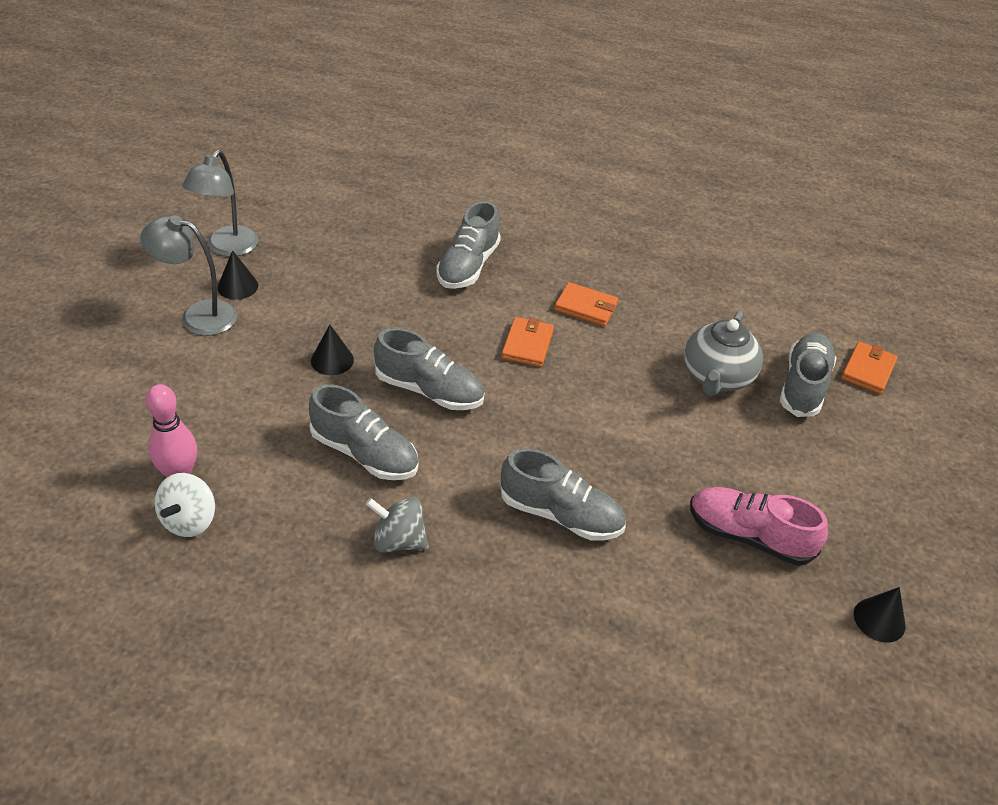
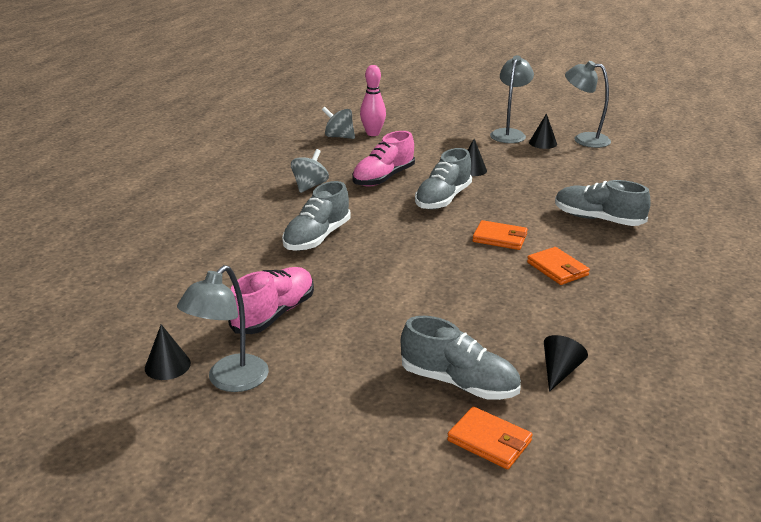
camera: 100 degrees right, 15 degrees down
white spinning top [155,473,215,537] -> grey spinning top [322,107,355,139]
grey shoe [309,384,418,480] -> pink shoe [352,131,415,187]
orange wallet [554,282,618,326] -> orange wallet turned 60 degrees counterclockwise [527,247,590,285]
grey teapot [684,311,763,396] -> none
none -> grey lamp [177,265,269,392]
none -> black cone [544,335,588,392]

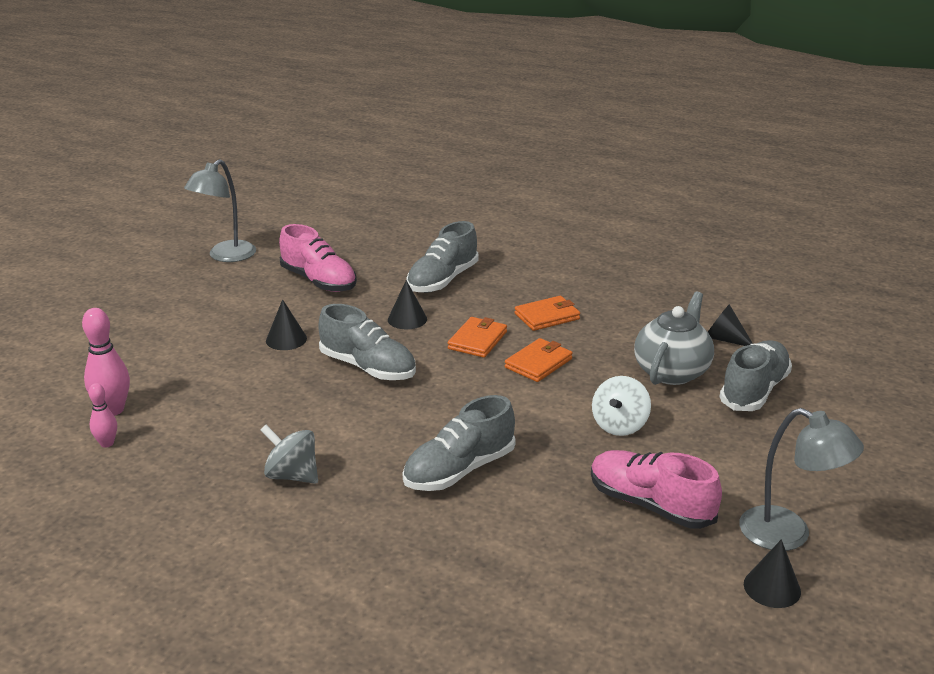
camera: 85 degrees left, 0 degrees up
grey shoe [282,181,351,251] -> grey shoe turned 105 degrees clockwise [403,395,516,491]
grey spinning top [322,107,355,139] -> pink bowling pin [88,383,117,448]
pink shoe [352,131,415,187] -> pink shoe moved to [279,224,357,292]
orange wallet [447,407,533,470] -> orange wallet moved to [505,338,573,382]
grey lamp [490,55,534,143] -> none
black cone [529,113,557,149] -> black cone moved to [388,280,427,329]
none -> white spinning top [592,376,651,436]
none -> grey teapot [634,292,714,385]

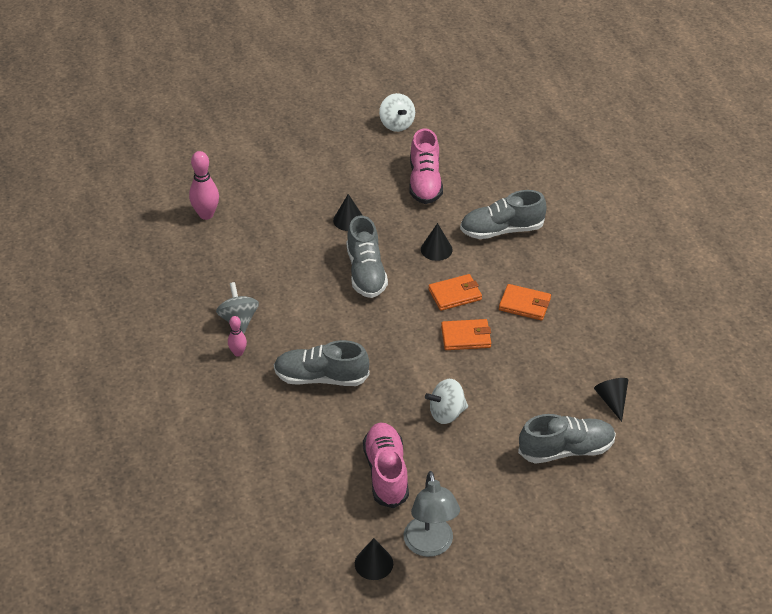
camera: 45 degrees right, 15 degrees up
pink bowling pin [88,383,117,448] -> pink bowling pin moved to [228,316,247,356]
grey lamp [184,159,256,262] -> white spinning top [379,93,415,132]
grey teapot [634,292,714,385] -> none

